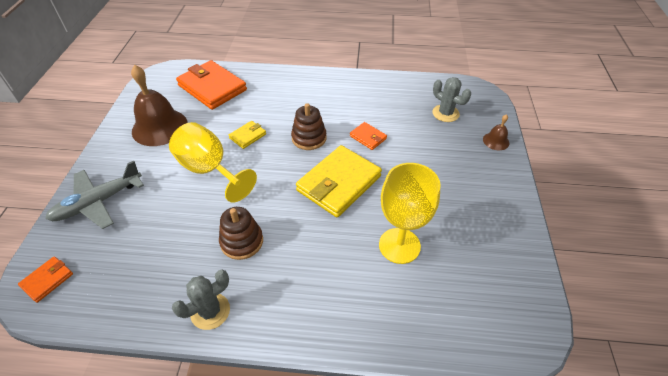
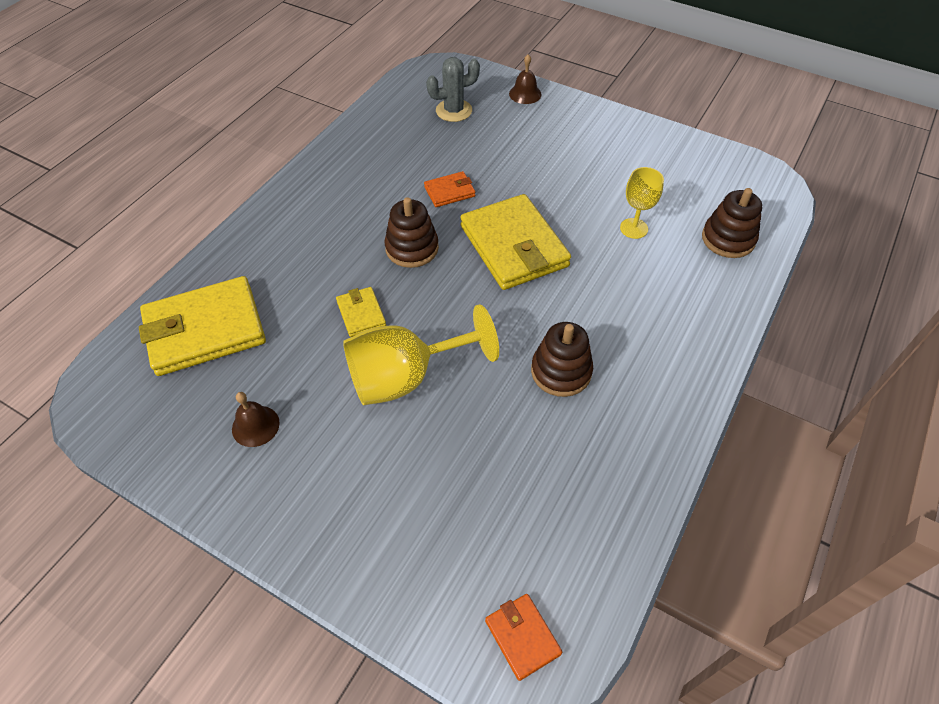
camera: 65 degrees left, 5 degrees up
grey plane [45,161,144,229] -> none
brown bell [131,65,187,146] -> brown bell [232,392,280,447], size x0.46
grey cactus [172,270,230,330] -> none
orange wallet [176,60,247,110] -> yellow wallet [139,276,266,376]
yellow goblet [379,163,441,264] -> yellow goblet [620,167,664,239], size x0.55
none -> brown stacking toy [702,188,762,258]

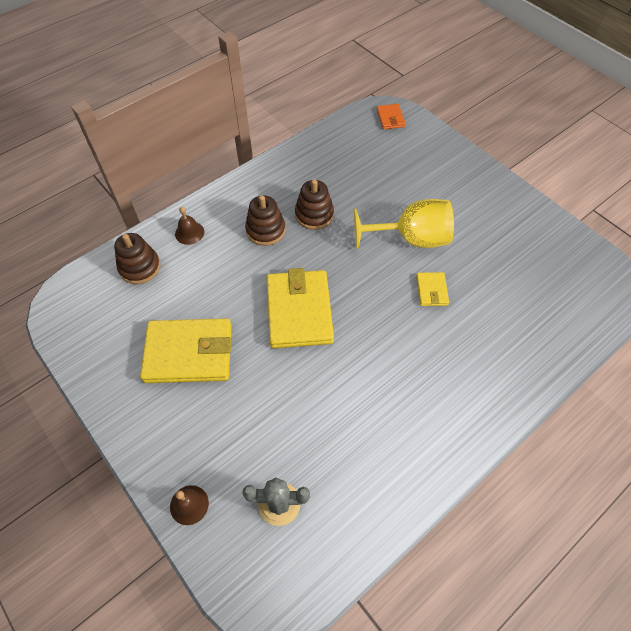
camera: 160 degrees left, 5 degrees up
yellow wallet [139,276,266,376] -> yellow wallet moved to [140,318,232,383]
brown bell [232,392,280,447] -> brown bell moved to [175,207,204,245]
brown stacking toy [384,197,439,268] -> brown stacking toy moved to [245,195,285,246]
orange wallet [424,171,475,207] -> none
yellow goblet [620,167,664,239] -> none

